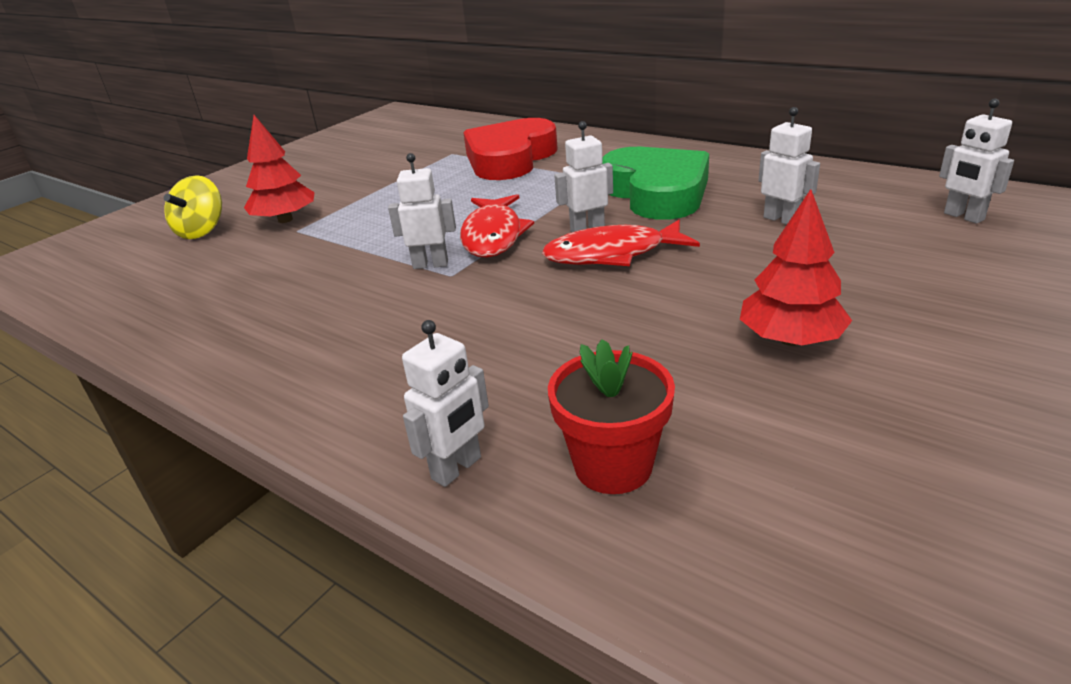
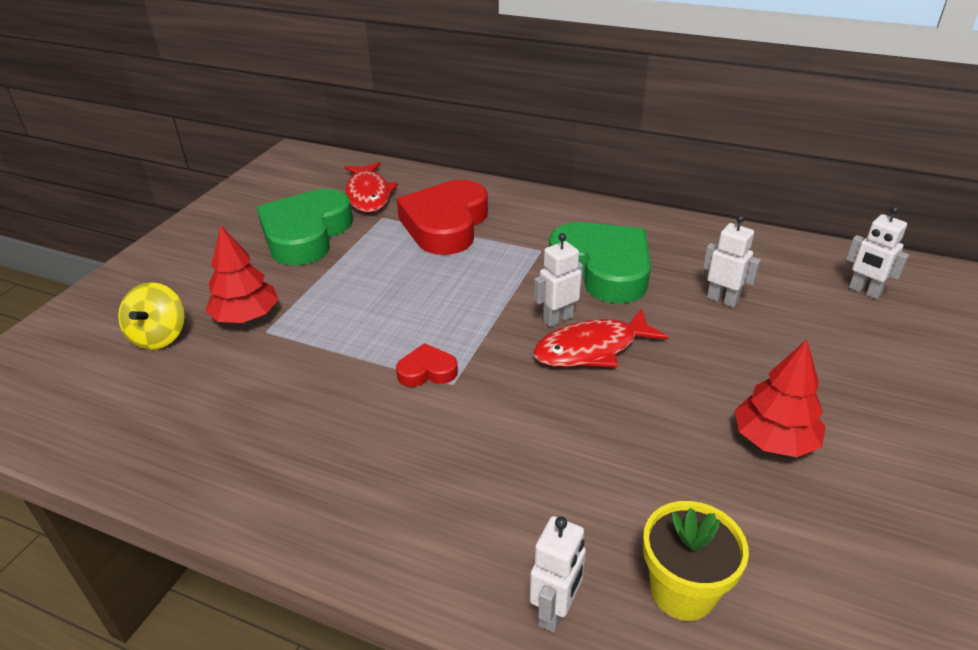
camera: 15 degrees left, 5 degrees up
white robot [388,153,456,269] -> red heart [396,343,458,387]
red fish [460,194,534,258] -> red fish moved to [344,162,398,213]
red flower pot [548,339,675,494] -> yellow flower pot [643,501,749,621]
none -> green heart [257,189,353,266]

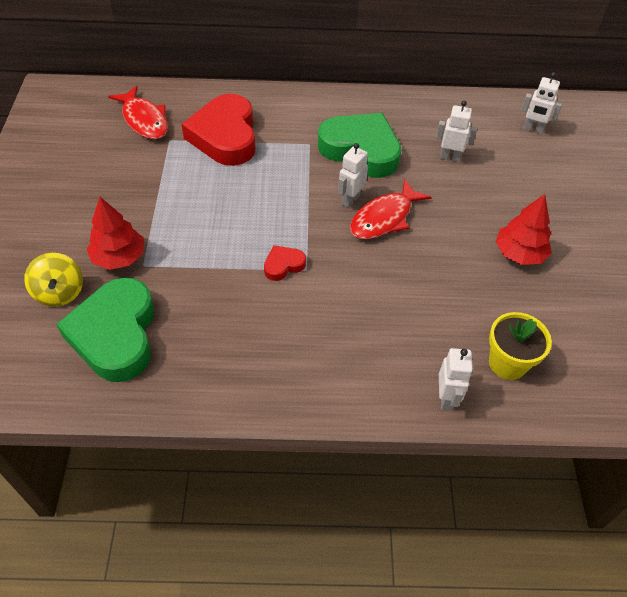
camera: 25 degrees left, 15 degrees up
green heart [257,189,353,266] -> green heart moved to [56,277,155,382]

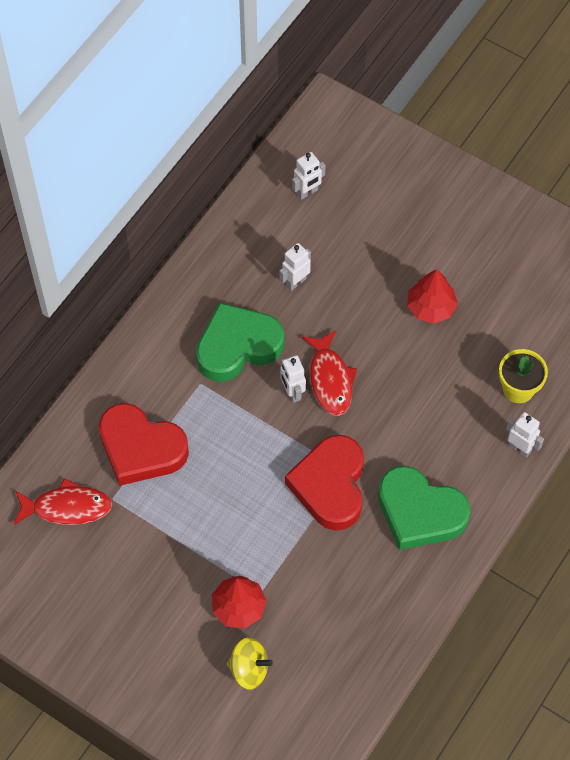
camera: 55 degrees left, 10 degrees up
green heart [56,277,155,382] -> green heart moved to [378,466,470,550]
red heart [264,245,306,281] -> red heart [285,435,364,531], size x2.26

